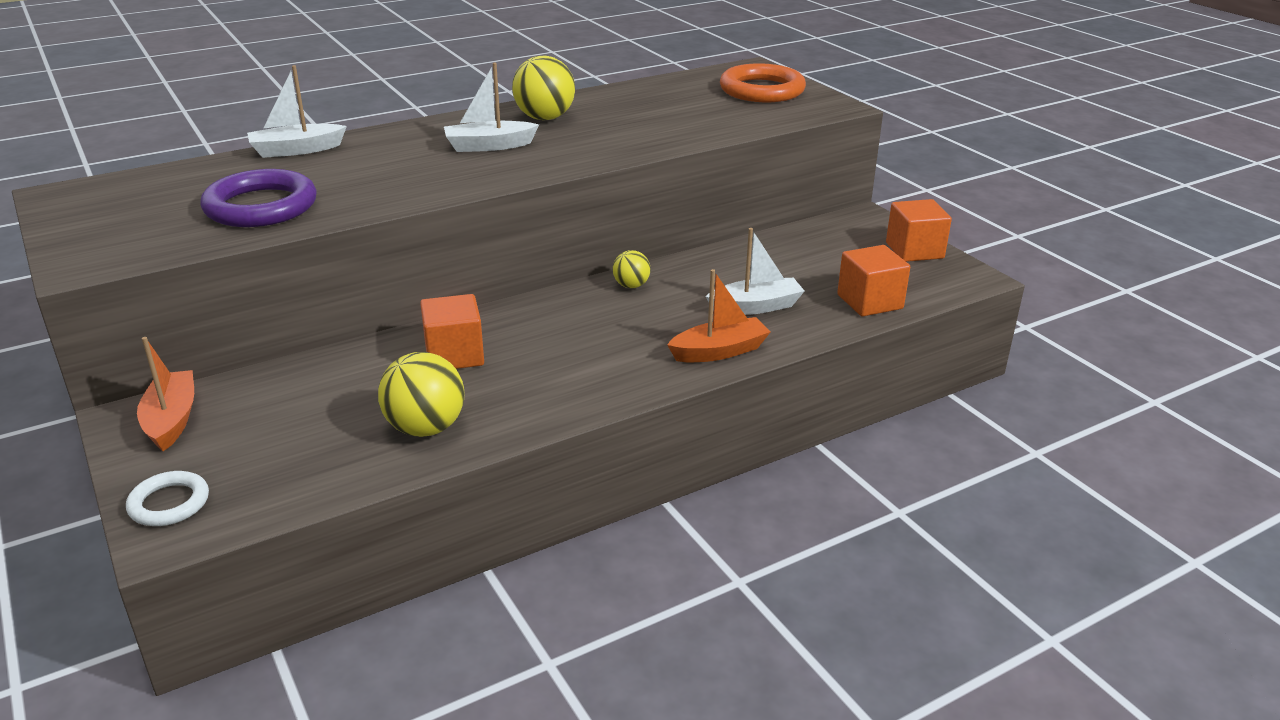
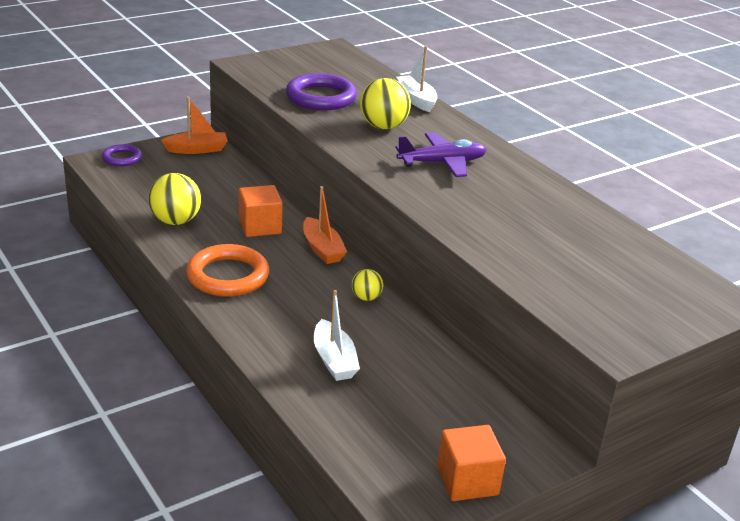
camera: 85 degrees right, 0 degrees up
white ring [126,471,209,526] -> purple ring [102,144,142,167]
white boat [444,63,539,152] -> purple plane [395,132,487,177]
yellow ball [512,56,575,120] -> yellow ball moved to [360,78,411,129]
orange boat [667,269,771,362] -> orange boat moved to [303,186,347,264]
orange ring [720,63,806,102] -> orange ring moved to [186,244,269,297]
orange cube [837,245,910,316] -> none

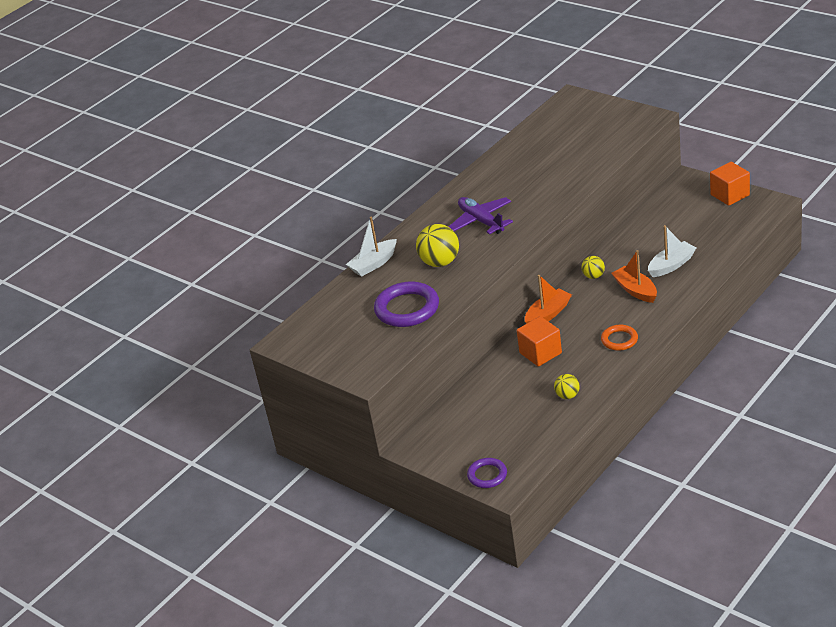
camera: 100 degrees left, 5 degrees up
yellow ball [148,173,201,225] -> yellow ball [554,374,580,399], size x0.56
orange boat [161,96,228,154] -> orange boat moved to [612,250,657,303]
orange ring [186,244,269,297] -> orange ring [601,325,638,351], size x0.57

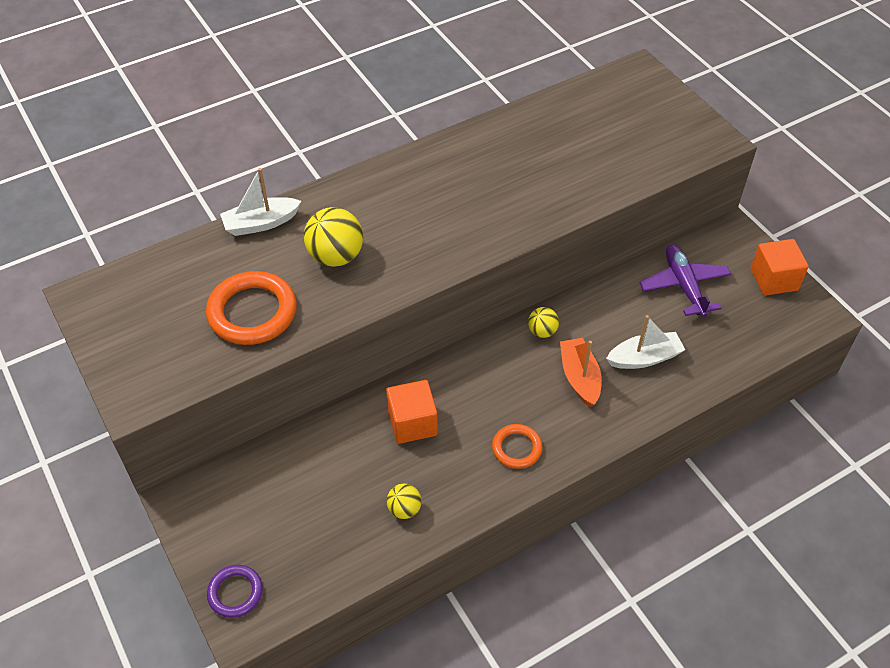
camera: 15 degrees right, 15 degrees up
purple ring [374,282,439,327] -> orange ring [206,271,297,345]
purple plane [449,197,513,235] -> purple plane moved to [639,245,731,317]
orange boat [525,275,572,324] -> none

